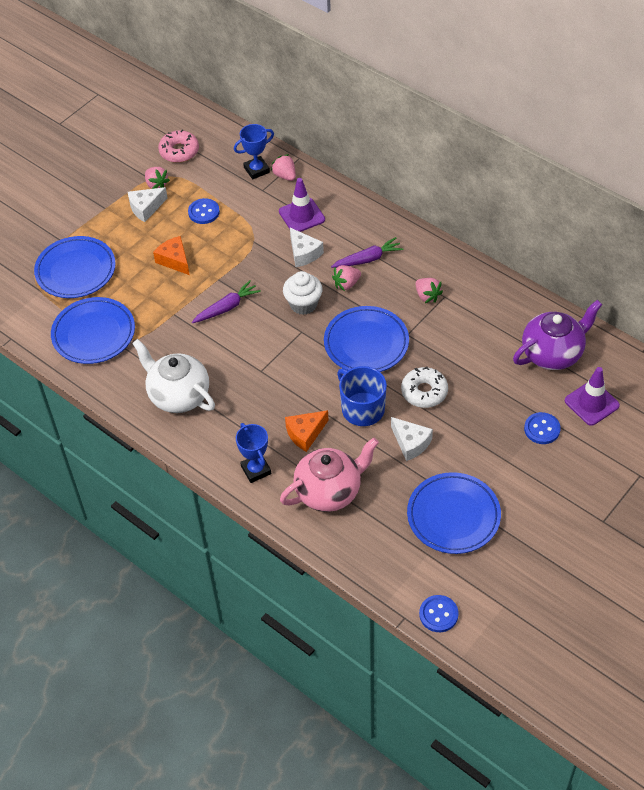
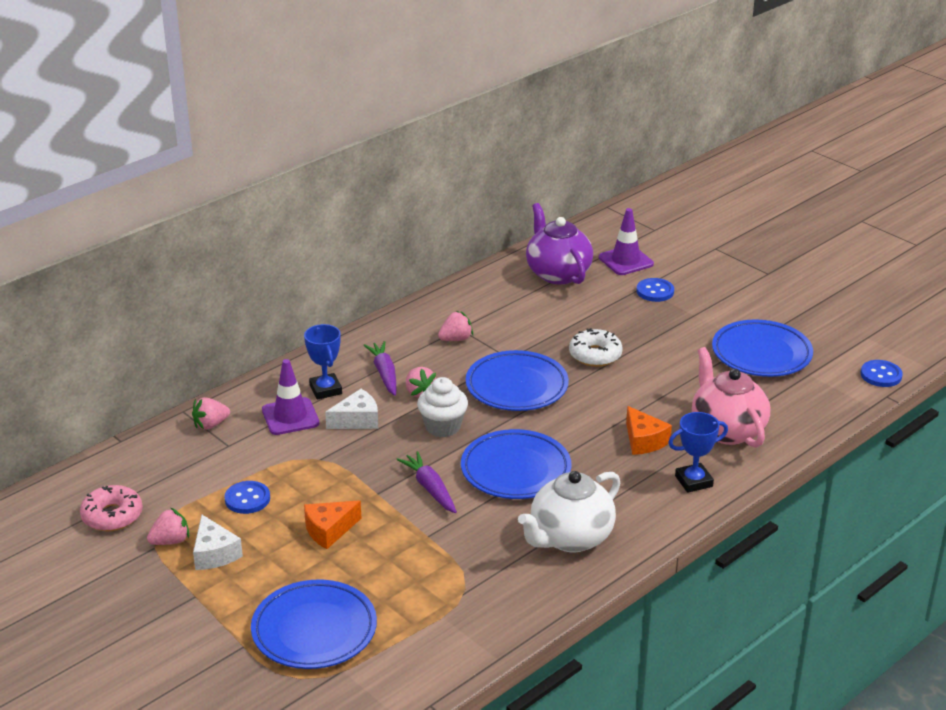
camera: 85 degrees left, 20 degrees down
blue plate [51,297,135,364] -> blue plate moved to [461,429,572,499]
blue trophy [234,124,274,179] -> blue trophy moved to [304,324,342,400]
blue mug [337,366,387,426] -> none
white cheese [391,417,433,461] -> none

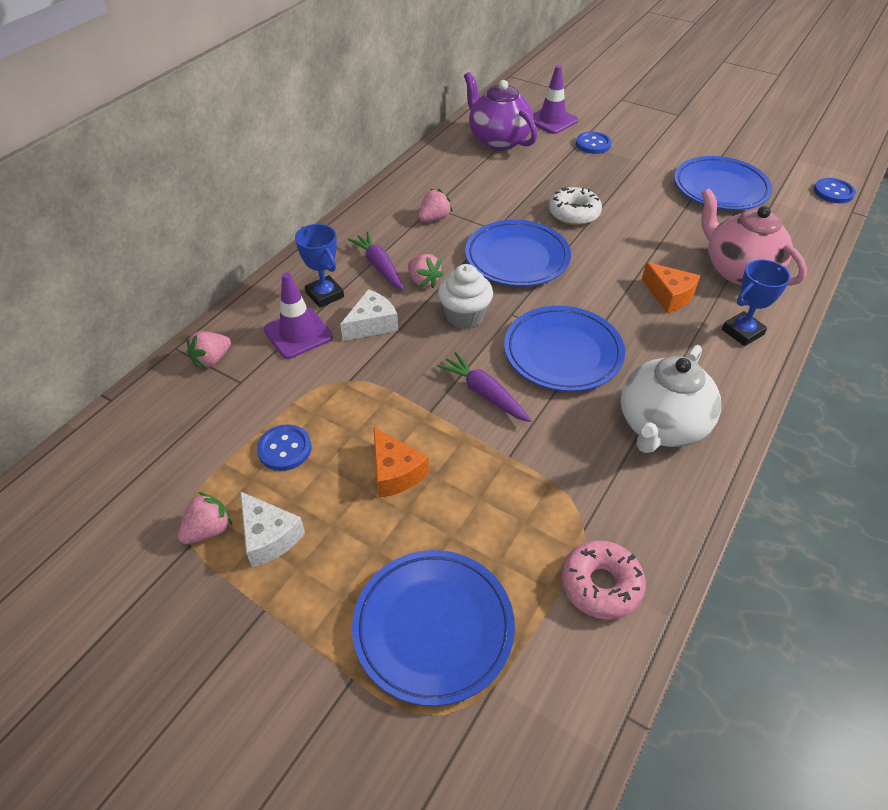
camera: 15 degrees left, 15 degrees up
pink donut [80,485,143,531] -> pink donut moved to [561,540,646,620]
orange cheese [304,501,362,549] -> orange cheese turned 75 degrees counterclockwise [374,428,429,498]

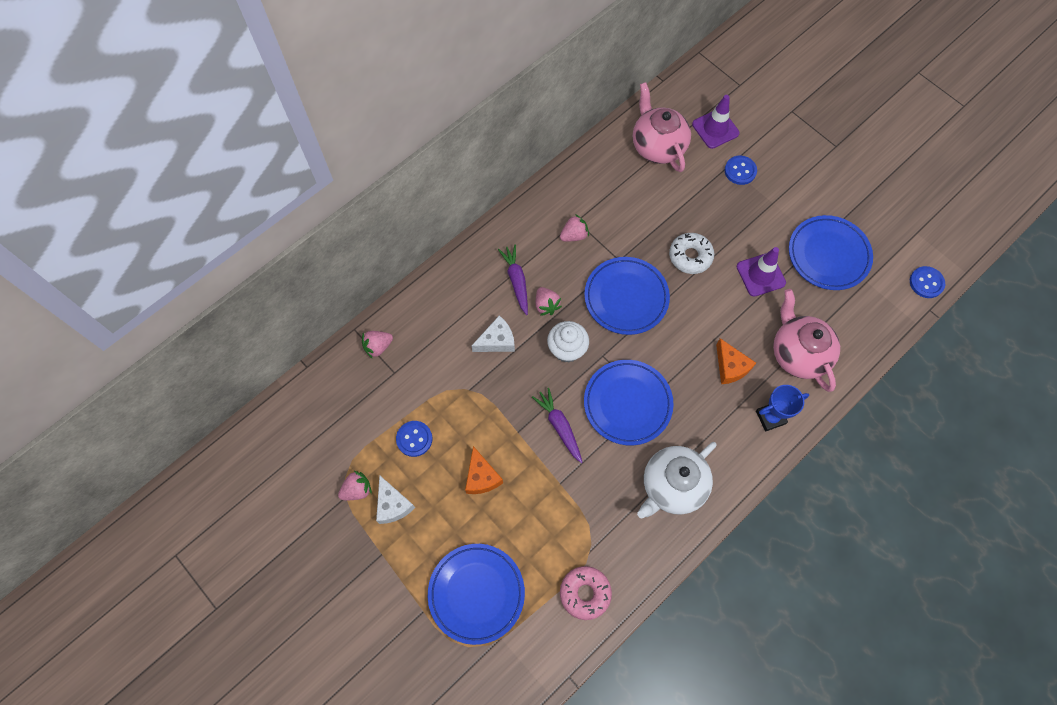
camera: 15 degrees right, 20 degrees up
purple traffic cone [264,272,333,359] -> purple traffic cone moved to [737,247,786,297]
blue trophy [295,224,344,308] -> none
purple teapot [464,72,538,151] -> pink teapot [633,82,691,172]

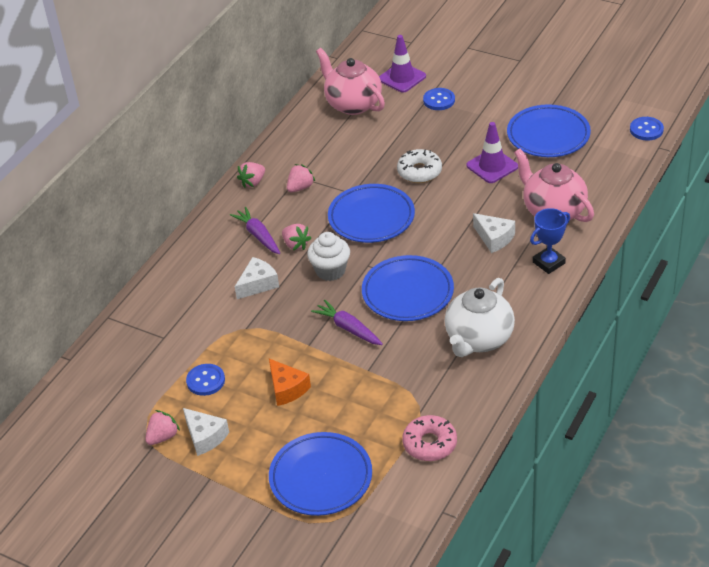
camera: 15 degrees left, 25 degrees down
pink strawberry [362,331,393,359] -> pink strawberry moved to [237,162,265,188]
orange cheese [716,338,756,384] -> white cheese [473,213,515,253]

